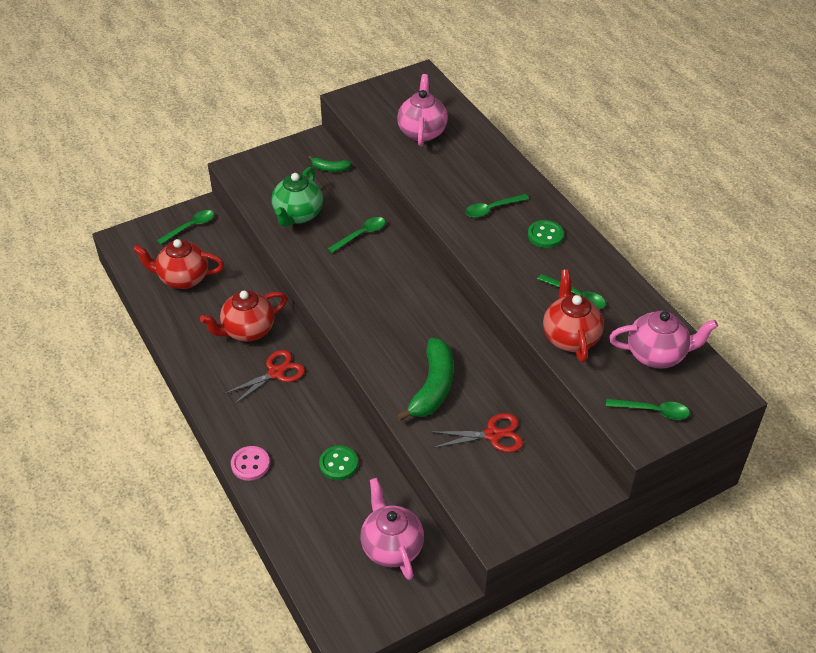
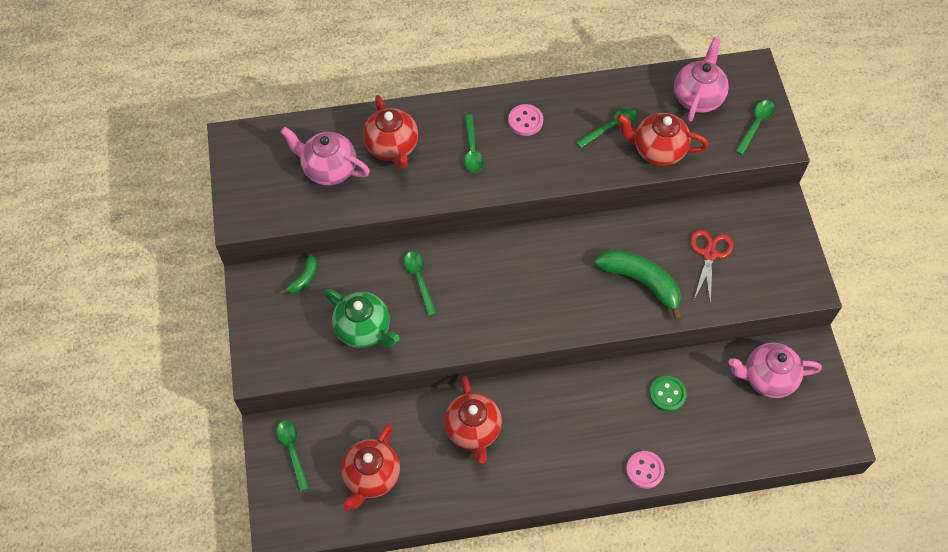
camera: 70 degrees left, 15 degrees up
red scissors [224,350,305,405] -> none
green button [528,220,564,248] -> pink button [508,104,543,136]
none -> red teapot [363,95,418,169]

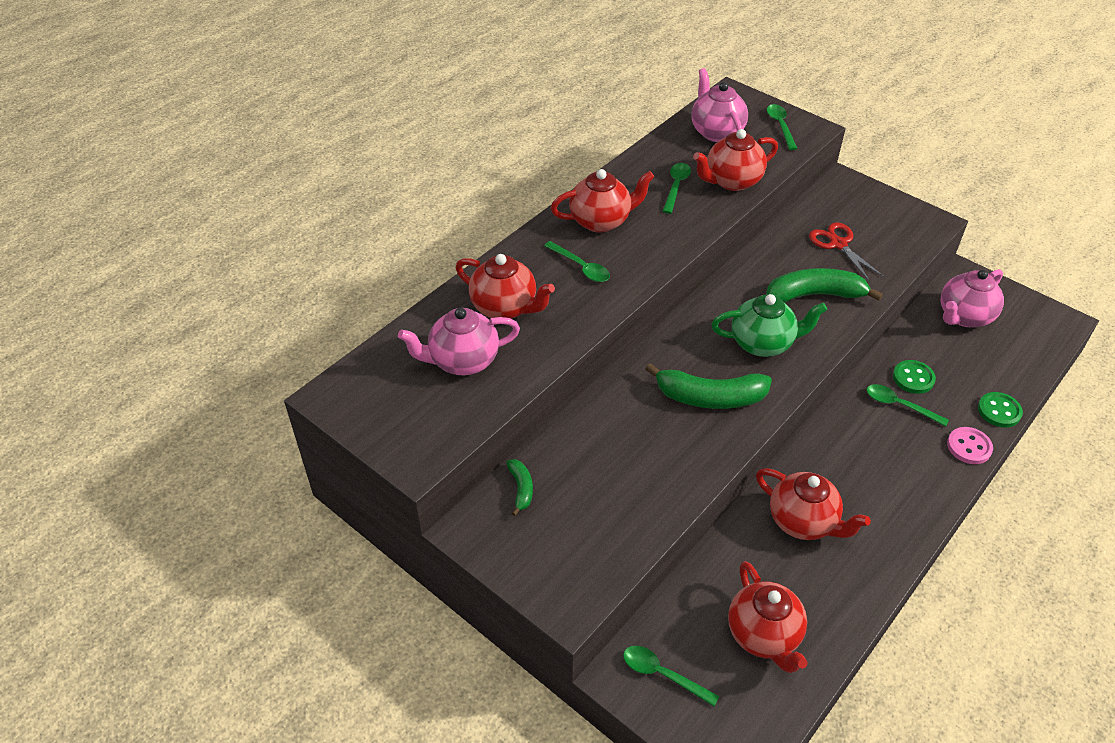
camera: 40 degrees left, 15 degrees down
green teapot [325,289,400,348] -> green teapot moved to [711,294,827,357]
green spoon [404,251,437,316] -> green spoon moved to [867,384,949,426]
pink button [508,104,543,136] -> red teapot [551,169,654,233]
none -> green banana [645,363,772,409]
none -> green button [978,392,1023,427]

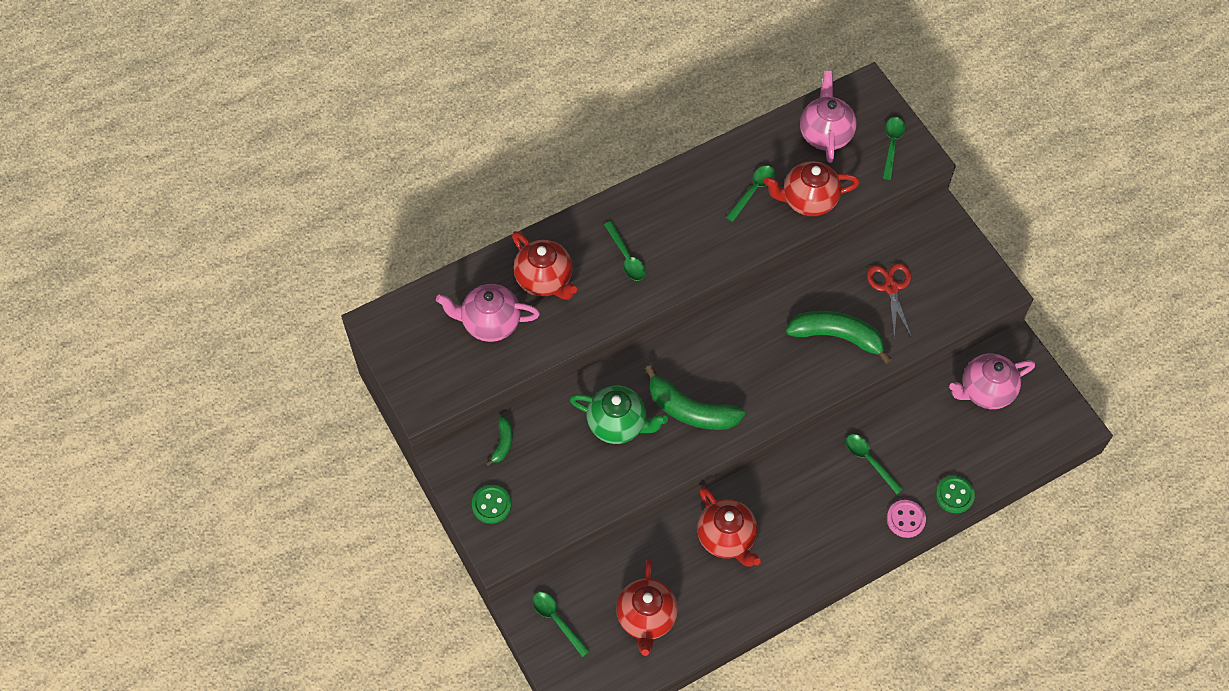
camera: 20 degrees right, 15 degrees up
red teapot [551,169,654,233] -> none
green teapot [711,294,827,357] -> green teapot moved to [570,386,668,444]
green button [893,360,936,394] -> green button moved to [472,485,511,524]

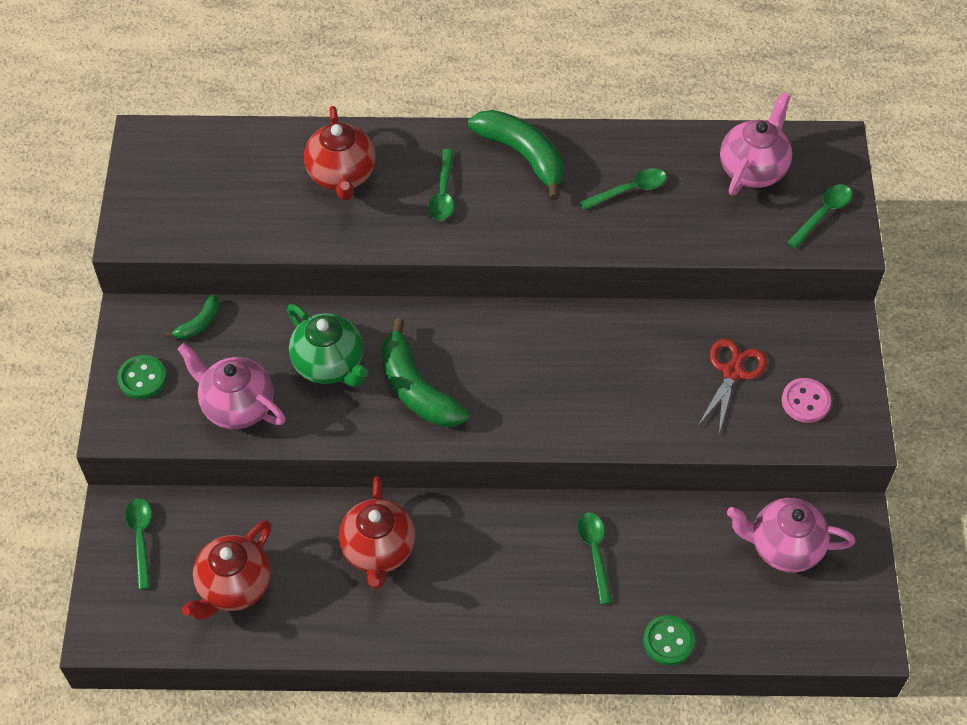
camera: 30 degrees right, 5 degrees down
pink teapot [436,284,540,342] -> pink teapot moved to [178,343,286,429]
red teapot [764,161,860,216] -> none
green banana [786,311,892,364] -> green banana moved to [468,110,564,200]
pink button [887,500,926,538] -> pink button moved to [782,378,831,423]

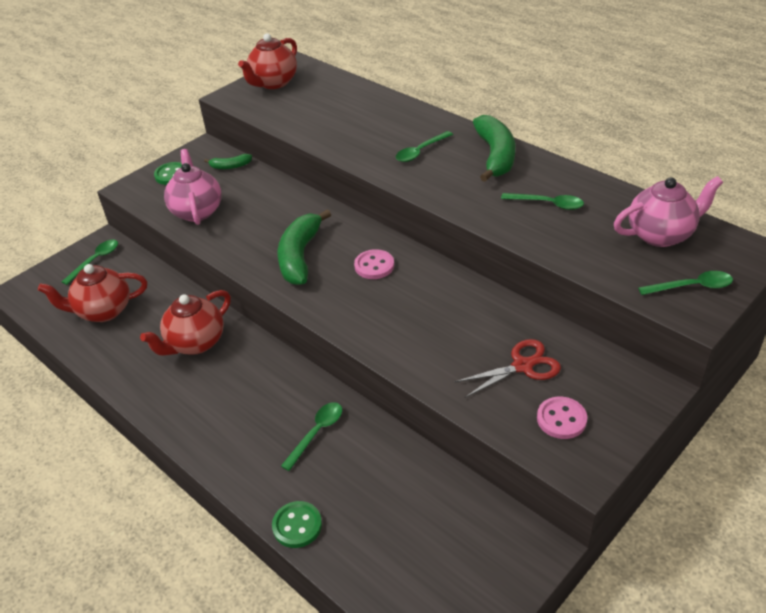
camera: 45 degrees right, 15 degrees down
green teapot [287,304,368,387] -> none
red teapot [304,106,376,200] -> red teapot moved to [238,33,297,89]
pink teapot [727,498,855,573] -> none
none -> pink button [354,249,394,279]

